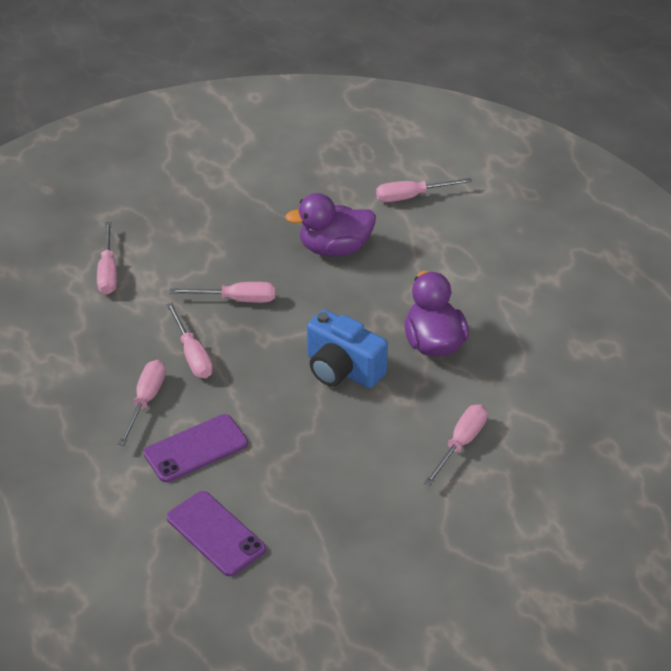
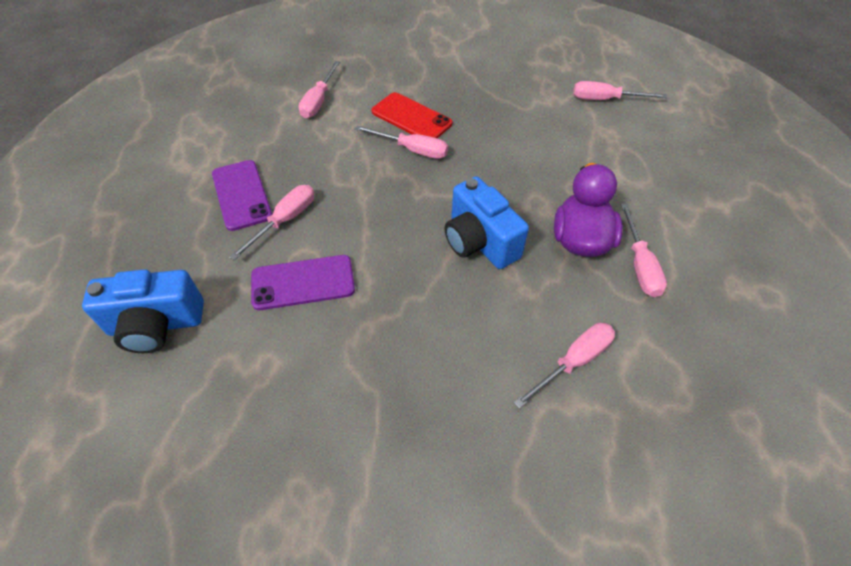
camera: 20 degrees right, 10 degrees up
pink screwdriver [166,303,213,378] -> pink screwdriver moved to [621,204,667,297]
purple phone [167,491,266,576] -> purple phone moved to [212,160,272,231]
purple duck [285,193,376,257] -> none
none -> blue camera [82,269,204,353]
none -> red phone [372,92,452,138]

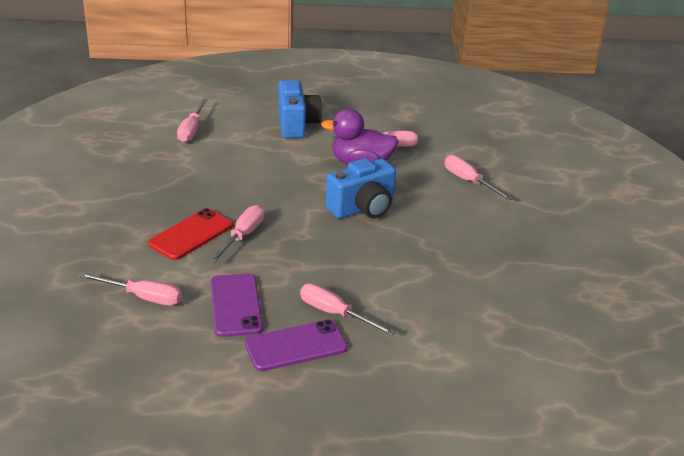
camera: 90 degrees left, 20 degrees down
blue camera [82,269,204,353] -> blue camera moved to [278,80,322,138]
purple phone [251,255,355,310] -> purple phone moved to [211,274,263,337]

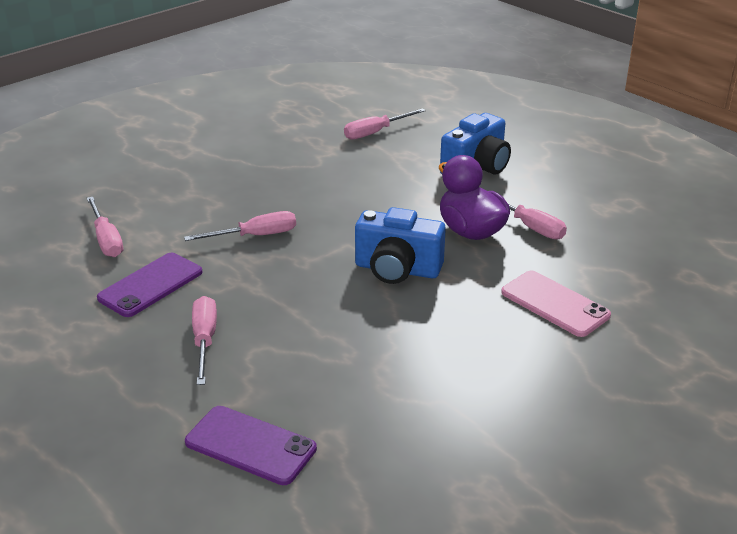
camera: 50 degrees right, 0 degrees up
red phone [148,208,233,260] -> none
purple phone [244,320,348,371] -> purple phone moved to [185,406,317,485]
pink screwdriver [445,155,513,201] -> pink phone [501,271,611,337]

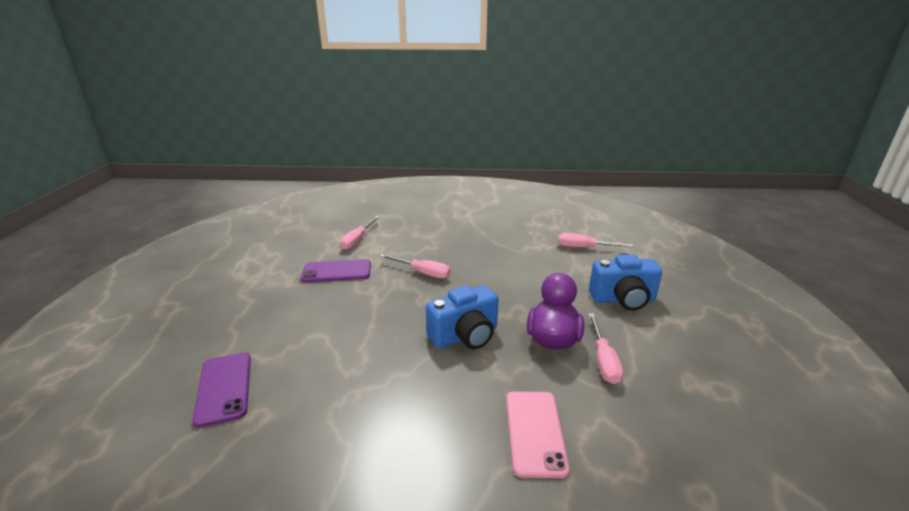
camera: 45 degrees right, 5 degrees down
pink screwdriver [192,296,217,385] -> none
blue camera [355,207,446,284] -> blue camera turned 90 degrees counterclockwise [426,285,498,349]

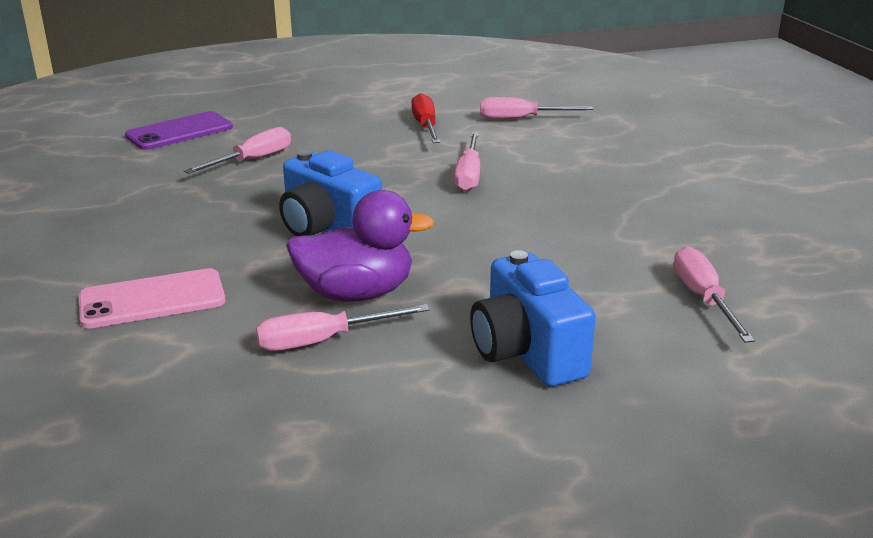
camera: 70 degrees right, 0 degrees up
purple phone [301,259,371,282] -> red screwdriver [411,93,440,143]
none -> pink screwdriver [184,127,291,174]

